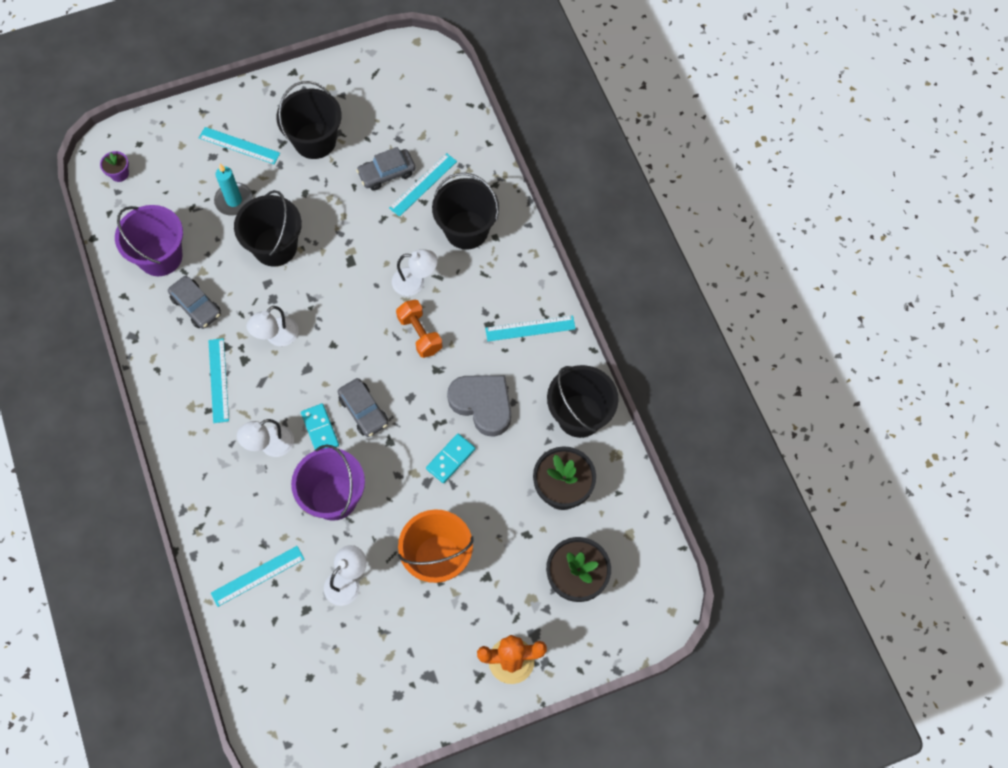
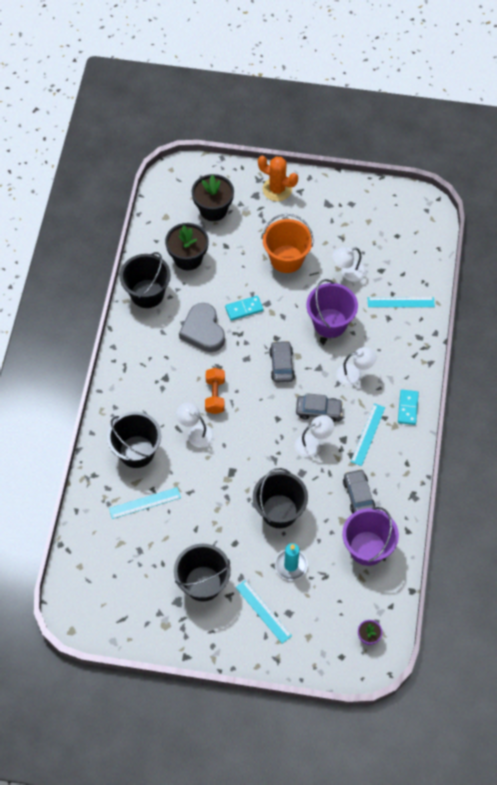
camera: 150 degrees left, 5 degrees down
turquoise domino [301,403,339,449] -> turquoise domino moved to [398,390,419,425]
grey car [356,147,416,191] -> grey car moved to [296,393,343,422]
turquoise ruler [485,316,576,342] -> none

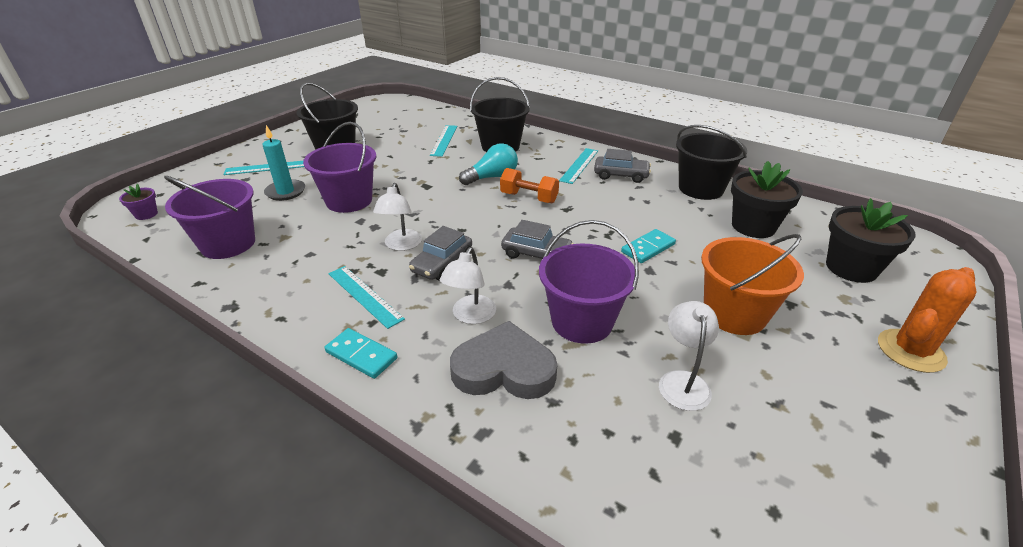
camera: 115 degrees right, 25 degrees down
white lamp [176,403,214,448] -> turquoise light bulb [459,143,518,185]
grey heart [179,303,225,352] -> grey heart moved to [450,321,557,399]
turquoise domino [225,296,263,321] -> turquoise domino turned 45 degrees clockwise [621,229,676,263]
black bucket [253,468,308,528] -> purple bucket [303,122,376,213]
grey car [343,469,375,513] -> grey car moved to [594,149,651,183]
turquoise ruler [368,297,435,307] -> turquoise ruler moved to [559,148,598,184]

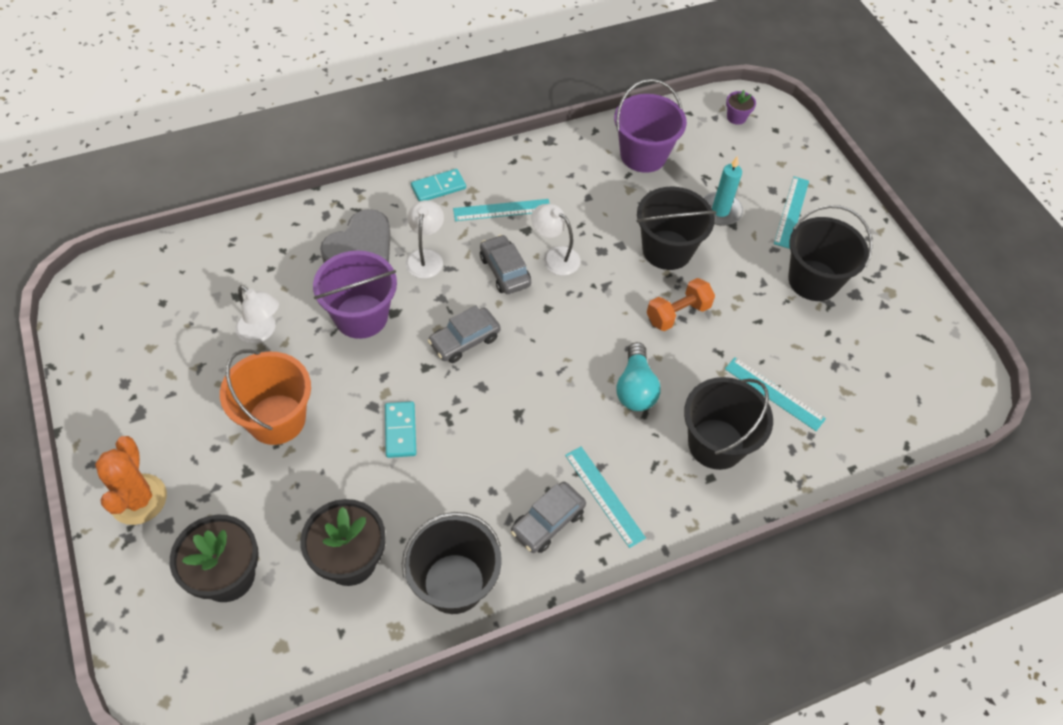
camera: 120 degrees right, 20 degrees up
purple bucket [303,122,376,213] -> black bucket [636,187,717,270]
white lamp [440,247,496,324] -> white lamp turned 45 degrees clockwise [405,200,444,279]
orange dumbbell [500,168,559,203] -> orange dumbbell moved to [647,278,715,331]

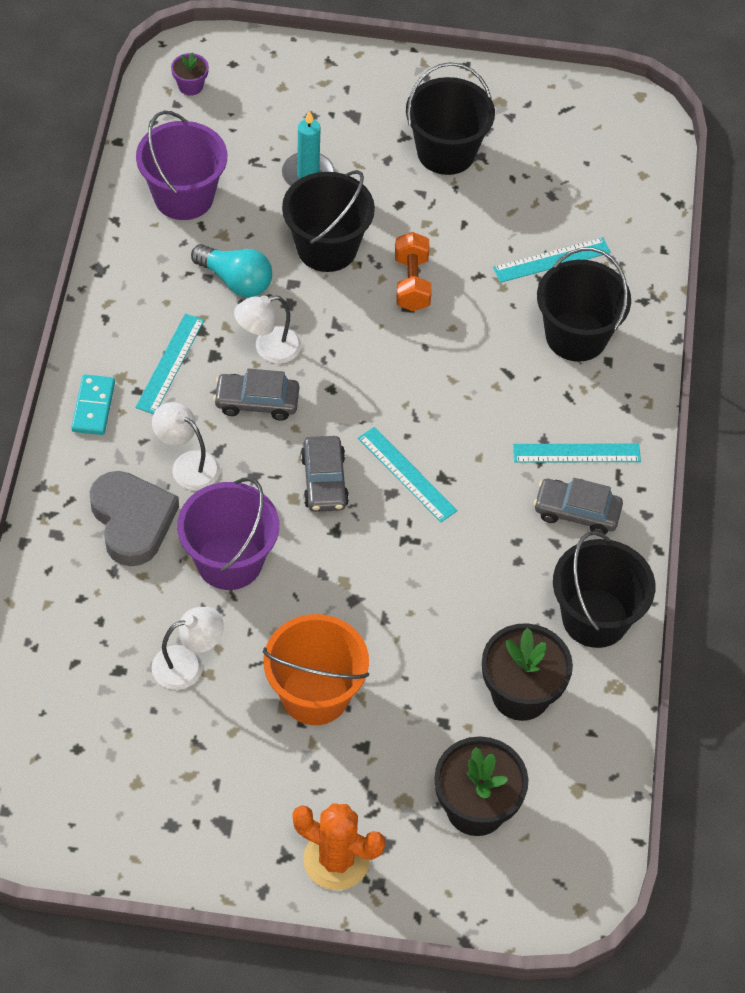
camera: 60 degrees left, 0 degrees up
turquoise domino [385,401,417,458] -> none
grey car [511,482,586,553] -> grey car turned 120 degrees clockwise [534,478,623,535]
turquoise light bulb [616,342,661,411] -> turquoise light bulb moved to [191,244,272,297]
turquoise ruler [774,176,809,249] -> turquoise ruler moved to [358,427,458,522]

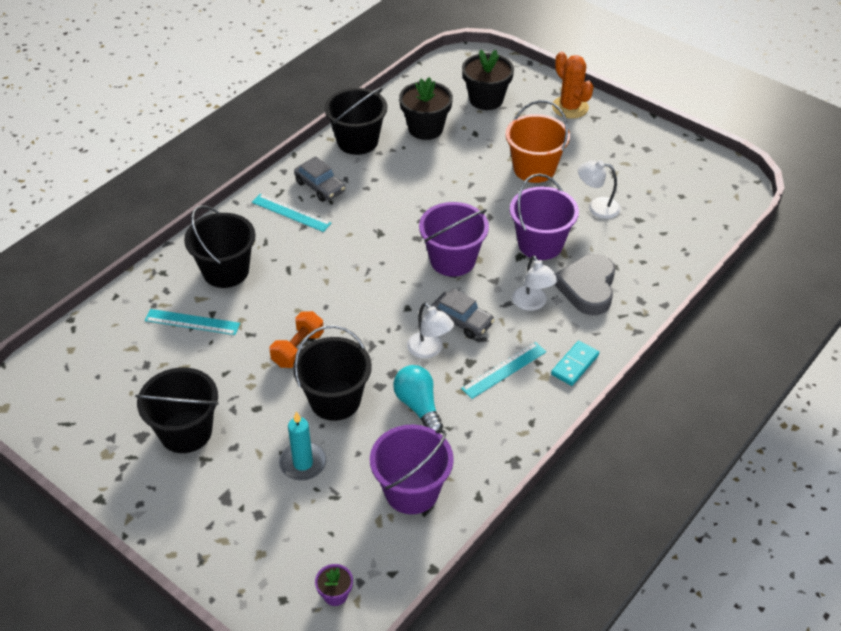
camera: 145 degrees left, 10 degrees down
white lamp [234,295,301,363] -> white lamp turned 45 degrees clockwise [407,303,454,359]
grey car [301,436,349,512] -> purple bucket [419,202,489,277]
turquoise ruler [358,427,458,522] -> none

